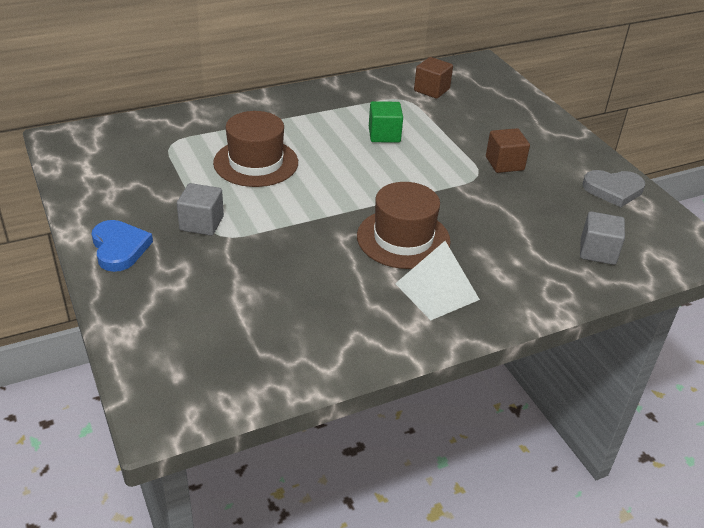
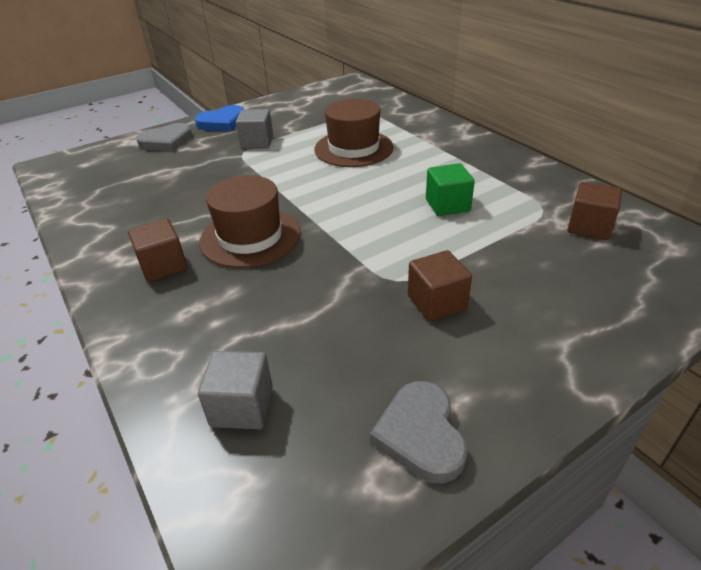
camera: 85 degrees right, 0 degrees up
white pyramid [395,241,480,321] -> brown cube [128,219,187,282]
none -> grey heart [136,123,192,151]

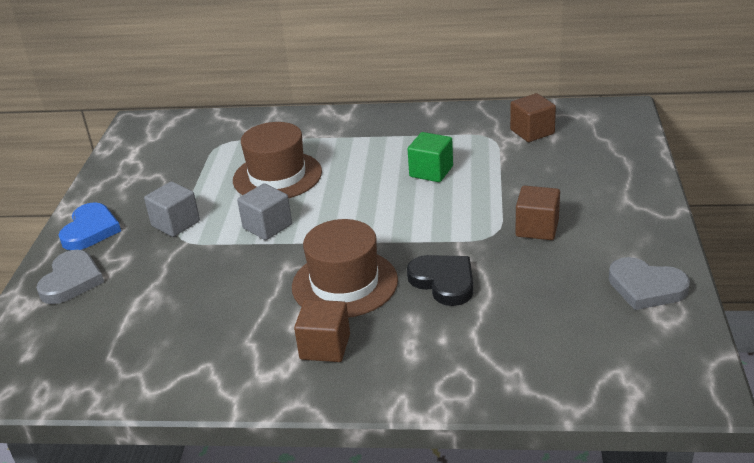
camera: 50 degrees left, 5 degrees down
grey cube [198,351,273,429] -> grey cube moved to [237,183,292,240]
none -> black heart [407,255,473,306]

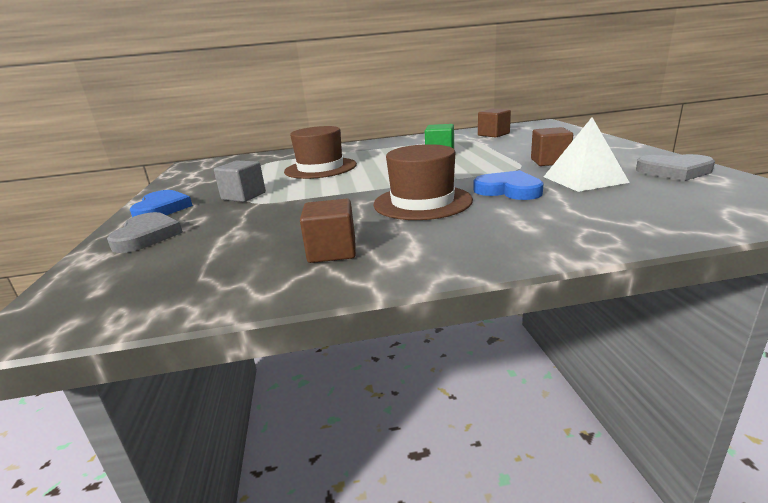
camera: 15 degrees left, 10 degrees down
grey cube [237,183,292,240] -> none
brown cube [294,299,350,362] -> brown cube moved to [300,199,356,263]
black heart [407,255,473,306] -> blue heart [473,170,544,200]
none -> white pyramid [544,117,630,192]

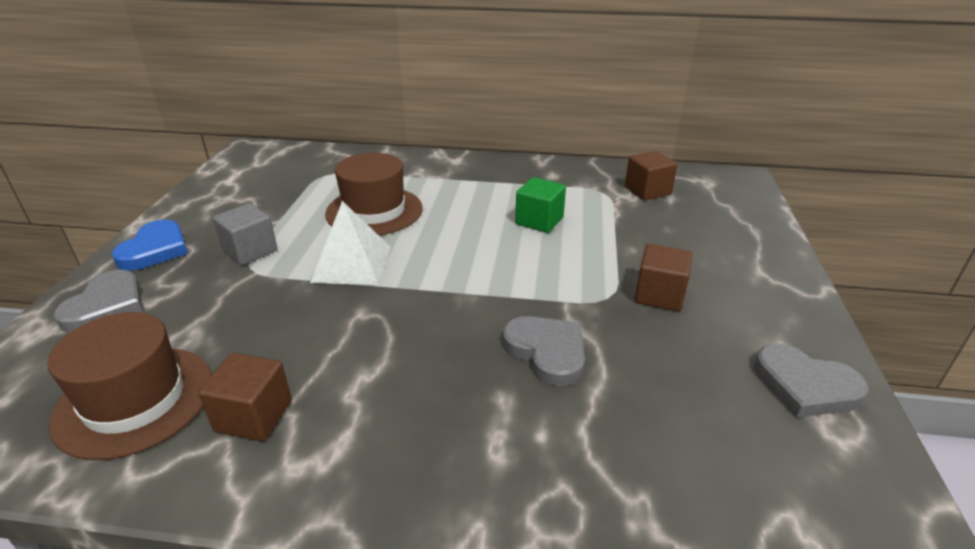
camera: 15 degrees right, 10 degrees up
brown hat [373,144,473,220] -> brown hat moved to [47,312,212,460]
blue heart [473,170,544,200] -> grey heart [503,316,585,387]
white pyramid [544,117,630,192] -> white pyramid moved to [310,201,391,285]

